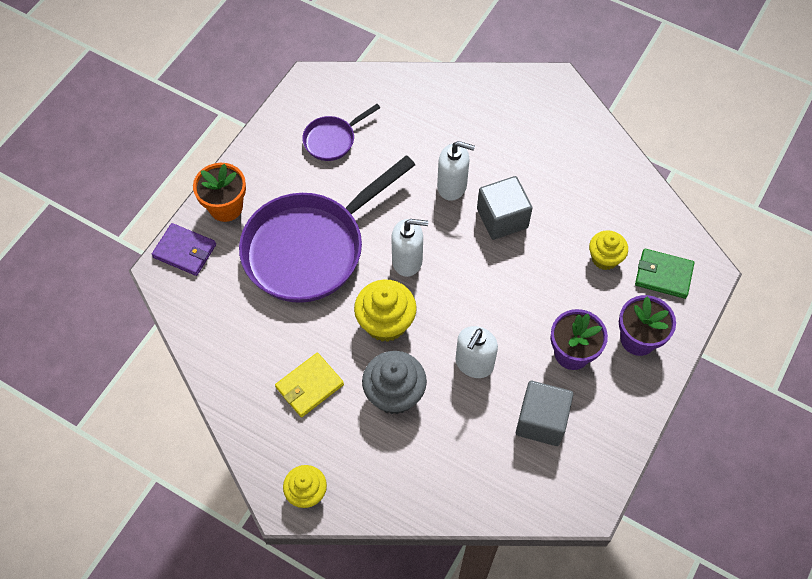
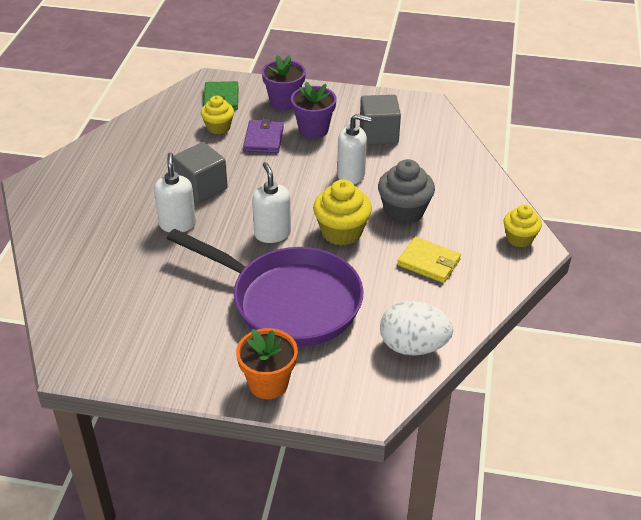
camera: 110 degrees left, 20 degrees down
purple wallet [152,223,216,276] -> purple wallet moved to [243,119,284,153]
purple pan [302,104,380,161] -> none
none -> white egg [380,301,453,356]

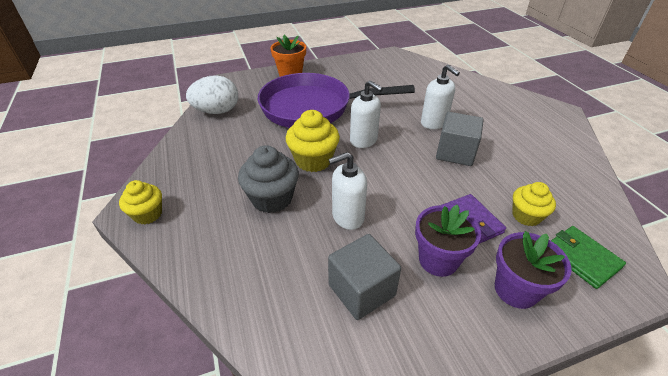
camera: 150 degrees right, 0 degrees up
yellow wallet [397,237,461,283] -> none

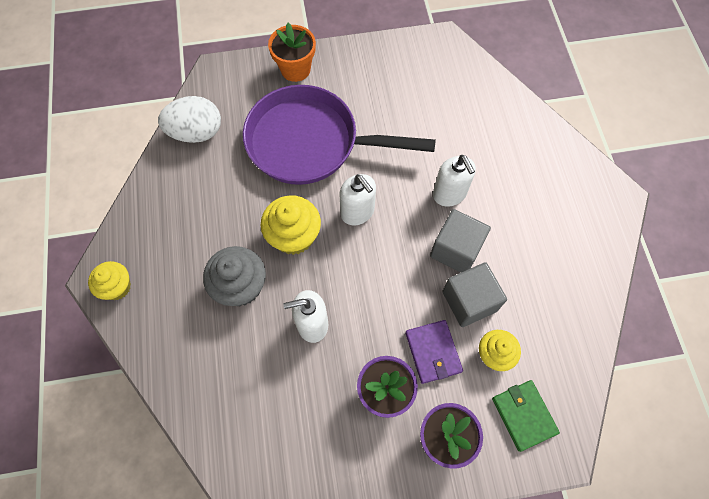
camera: 10 degrees right, 25 degrees up
grey cube [328,234,401,320] -> grey cube moved to [442,262,507,327]

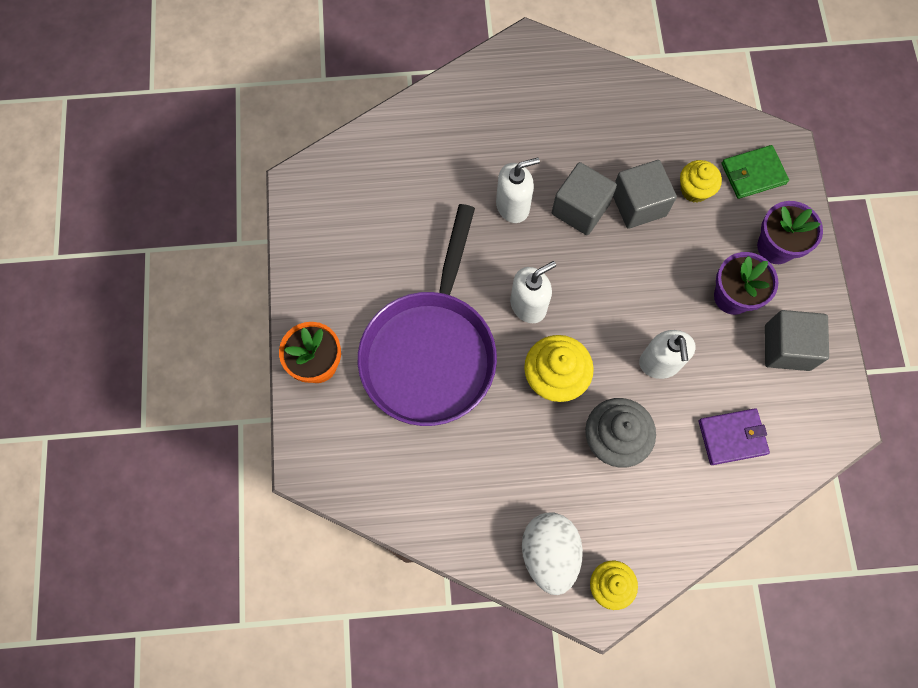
camera: 85 degrees left, 5 degrees up
white egg [158,96,221,143] -> white egg moved to [522,513,583,595]
purple wallet [405,320,463,384] -> purple wallet moved to [699,408,770,465]
none -> grey cube [765,310,829,371]

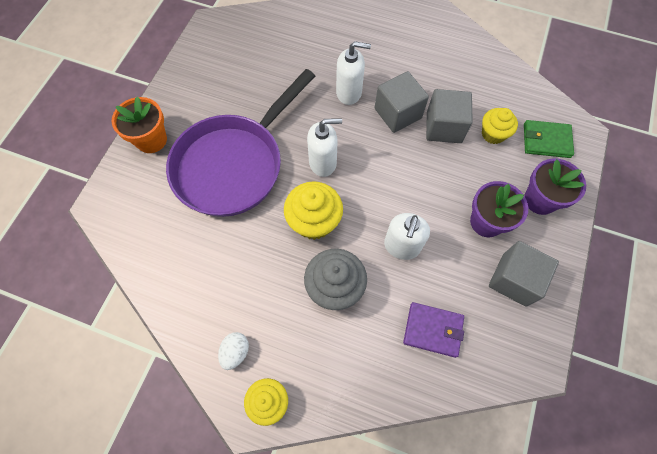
camera: 25 degrees right, 5 degrees down
white egg [522,513,583,595] -> white egg [218,332,249,370], size x0.53

